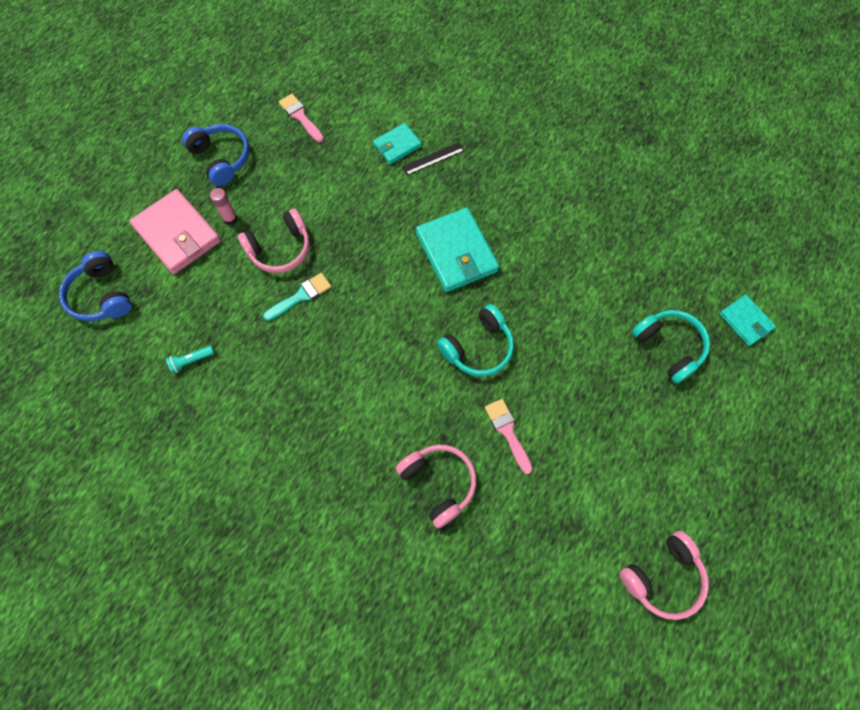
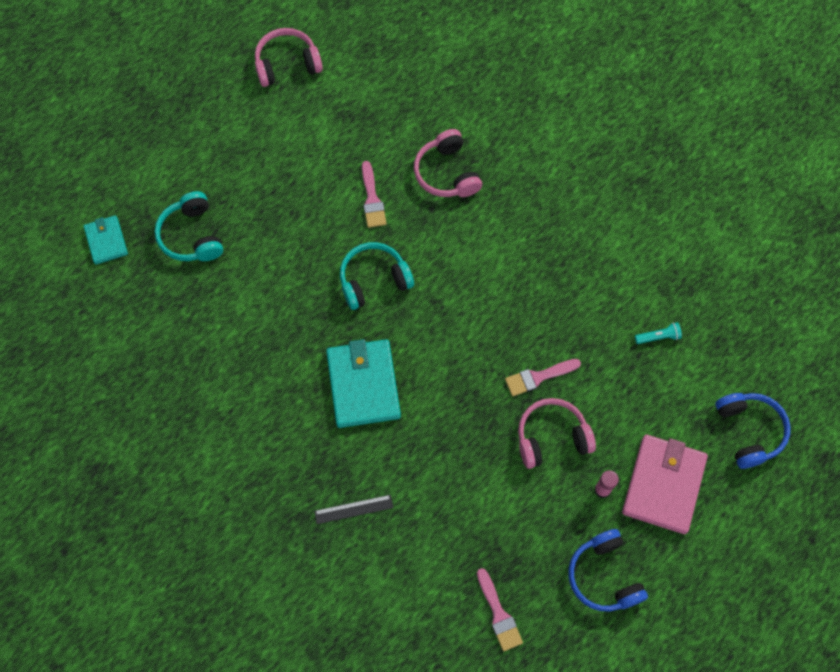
camera: 165 degrees left, 0 degrees up
pink wallet [129,189,221,274] -> pink wallet turned 45 degrees clockwise [622,435,708,534]
turquoise brush [263,273,331,321] -> pink brush [505,359,581,396]
turquoise wallet [373,123,422,164] -> none

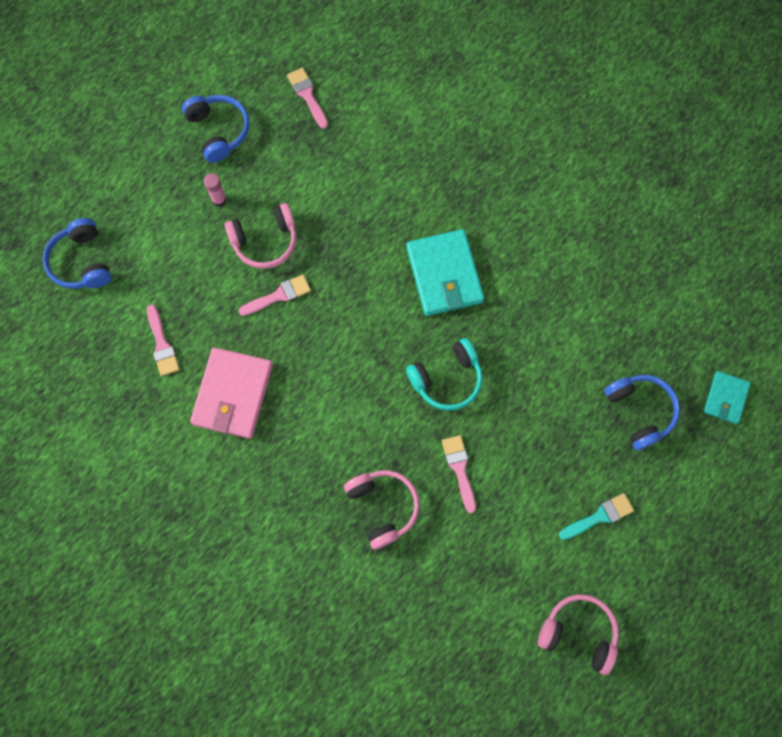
camera: 175 degrees right, 5 degrees up
turquoise wallet [84,215,128,265] -> turquoise wallet turned 45 degrees clockwise [704,371,751,424]
turquoise headphones [155,191,223,261] -> blue headphones [604,375,680,450]
pink headphones [255,28,323,87] -> pink headphones turned 135 degrees counterclockwise [538,595,619,675]
black ruler [314,495,393,524] -> none
pink wallet [622,435,708,534] -> pink wallet moved to [190,348,273,439]
turquoise flashlight [635,322,682,344] -> pink brush [147,304,180,376]
none -> turquoise brush [559,493,634,540]

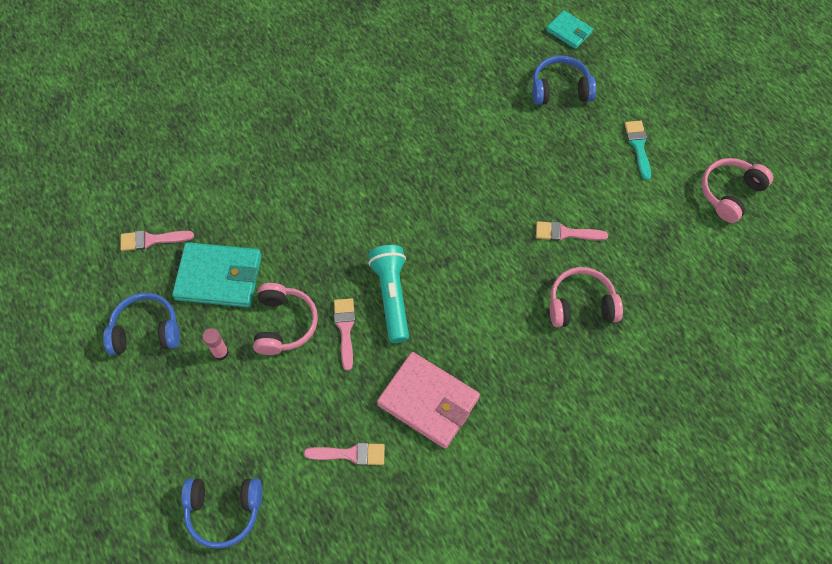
camera: 70 degrees left, 10 degrees down
turquoise wallet [406,229,484,316] -> turquoise wallet moved to [172,242,262,308]
turquoise headphones [406,338,483,411] -> none
none -> turquoise flashlight [368,245,409,343]

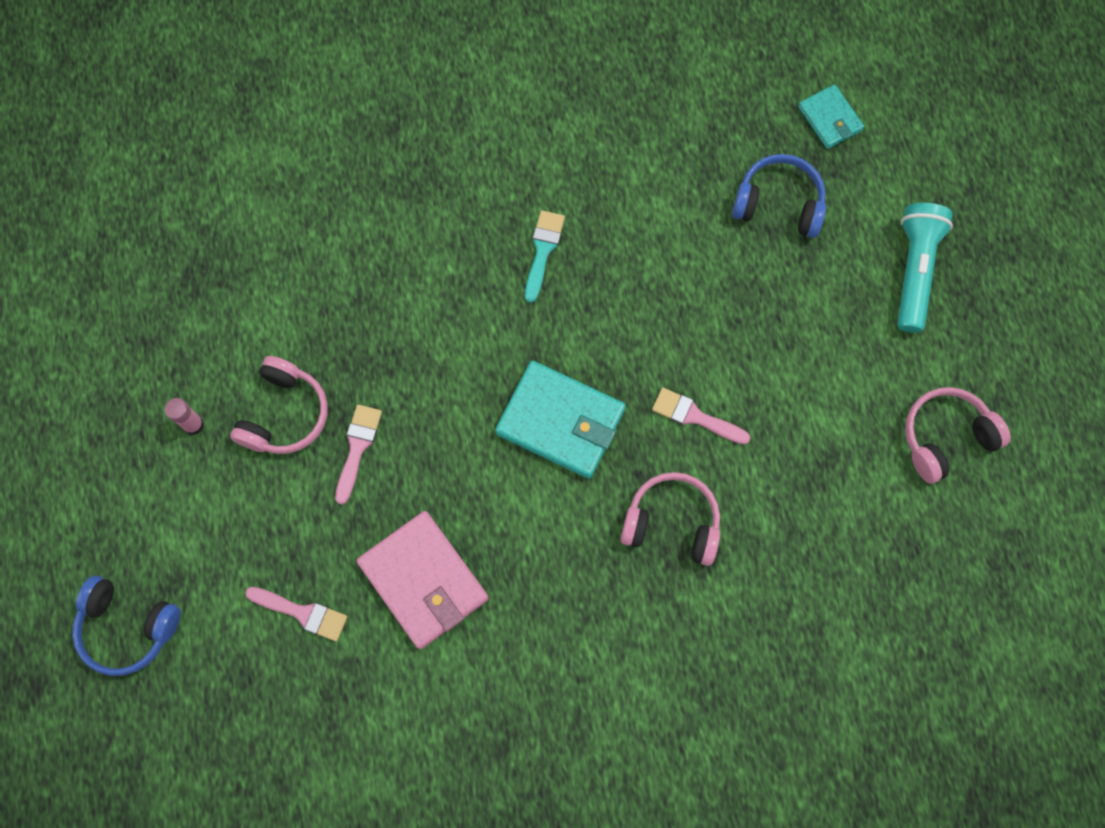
camera: 20 degrees right, 10 degrees up
blue headphones [103,293,180,355] -> none
pink brush [120,230,194,251] -> none
turquoise wallet [172,242,262,308] -> turquoise wallet moved to [495,361,626,479]
turquoise flashlight [368,245,409,343] -> turquoise flashlight moved to [897,203,953,333]
turquoise brush [624,121,651,180] -> turquoise brush moved to [525,210,565,303]

